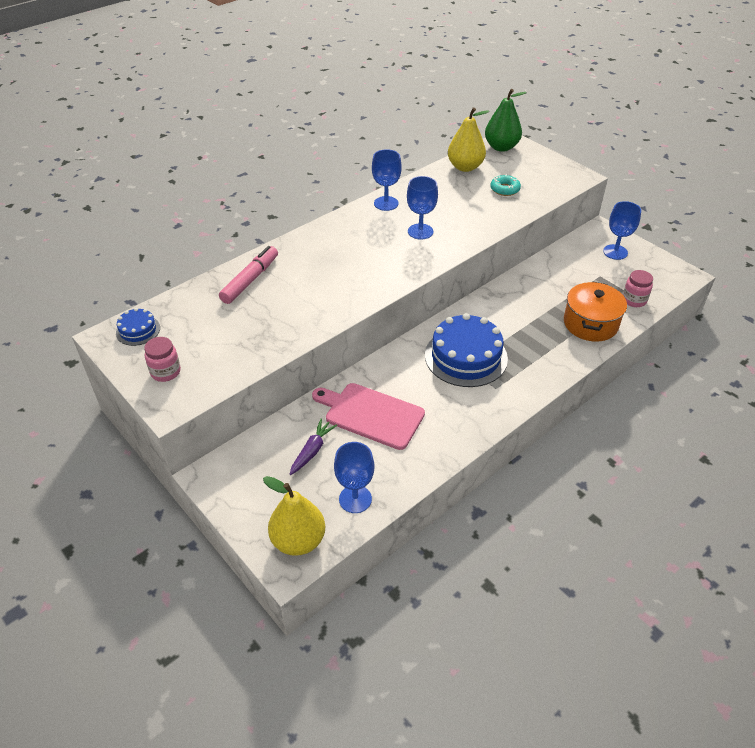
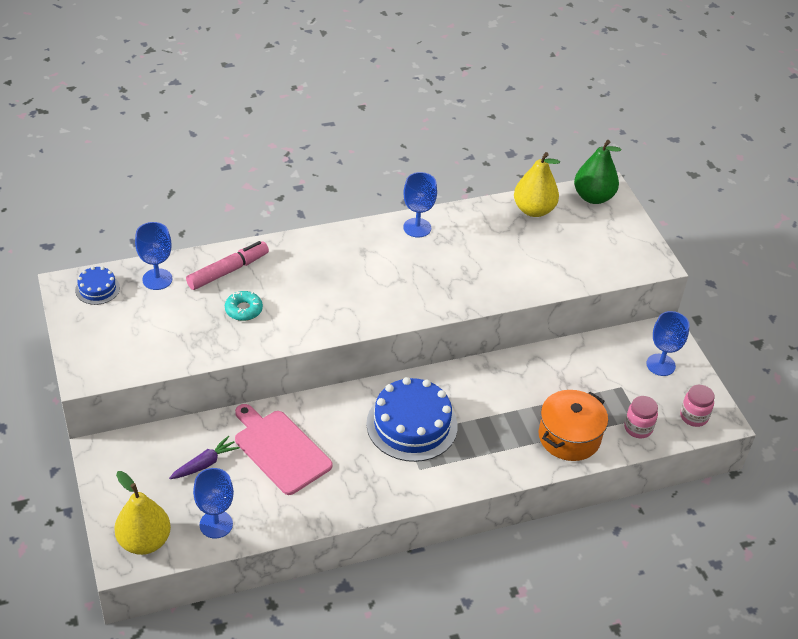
camera: 20 degrees right, 0 degrees up
pink jar [144,337,181,382] -> pink jar moved to [680,385,715,427]
blue goblet [407,176,438,240] -> blue goblet moved to [135,222,173,290]
turquoise donut [490,174,521,196] -> turquoise donut moved to [225,291,263,321]

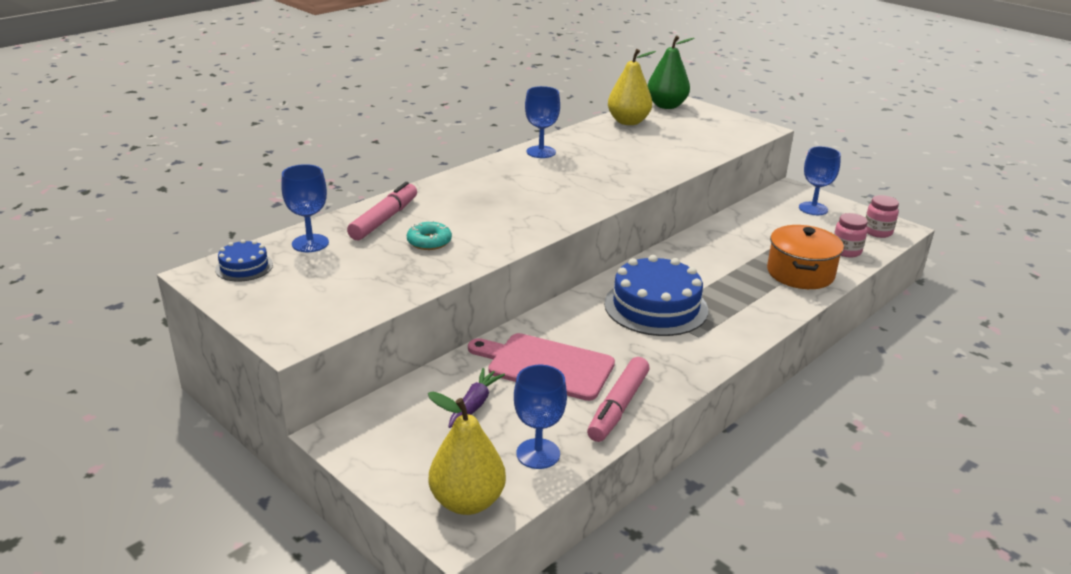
camera: 25 degrees left, 15 degrees down
none -> pink marker [587,357,650,442]

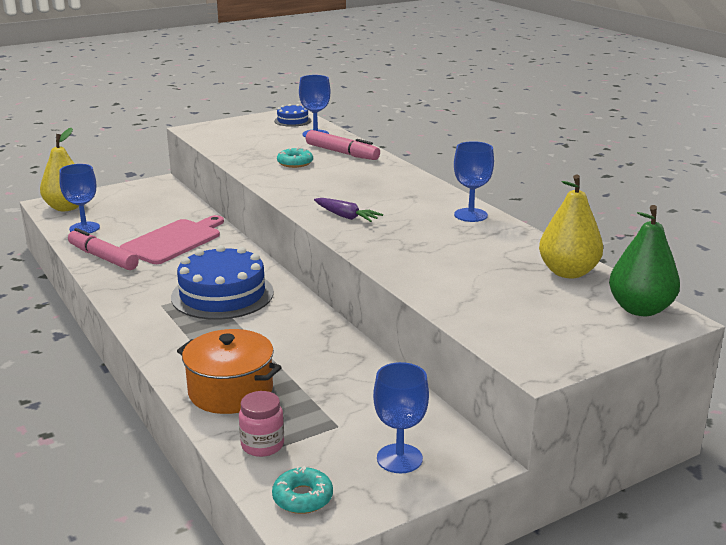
camera: 105 degrees right, 5 degrees down
purple carrot [448,368,505,428] -> purple carrot moved to [314,198,383,222]
pink jar [865,195,899,238] -> turquoise donut [272,466,333,514]

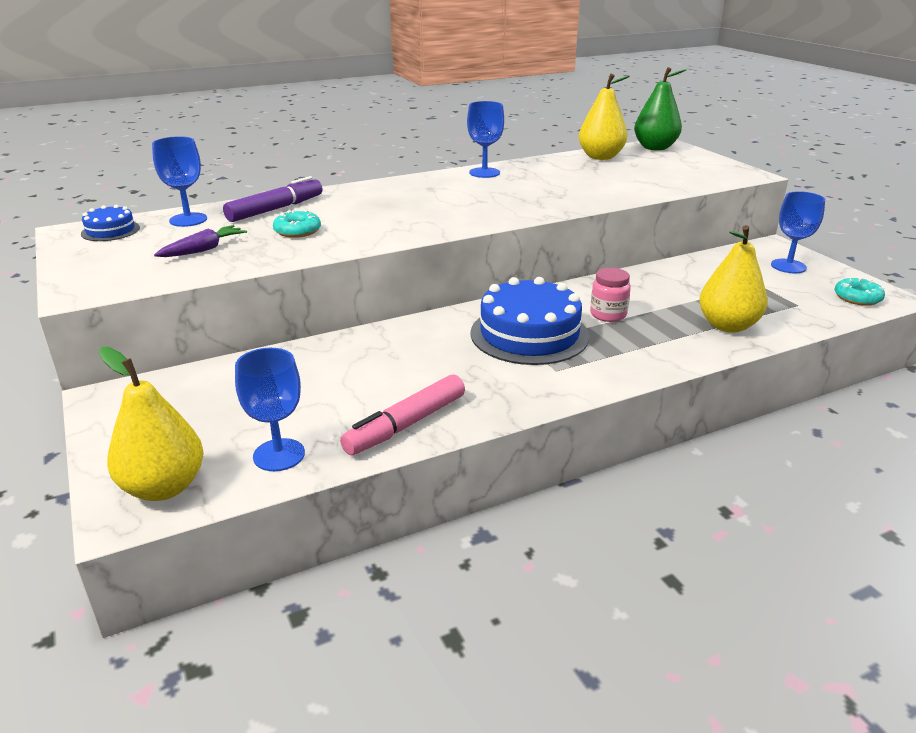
camera: 85 degrees left, 5 degrees up
pink cutting board [120,215,224,264] -> none
orange pot [177,329,282,414] -> yellow pear [699,225,768,333]
pink jar [239,391,284,457] -> pink jar moved to [590,268,631,322]
pink marker [306,130,380,160] -> purple marker [223,176,322,222]
purple carrot [314,198,383,222] -> purple carrot moved to [154,225,247,257]

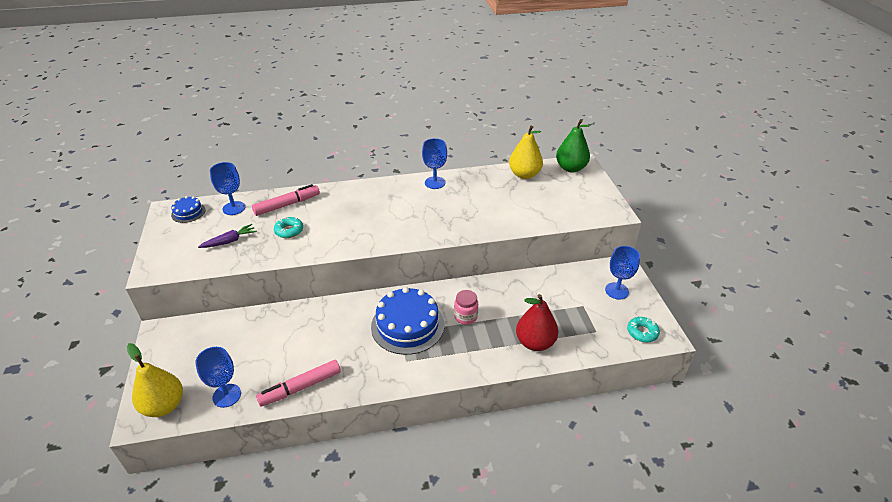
camera: 15 degrees right, 10 degrees up
purple marker [223,176,322,222] -> pink marker [252,184,320,216]
yellow pear [699,225,768,333] -> red pear [516,294,558,351]

